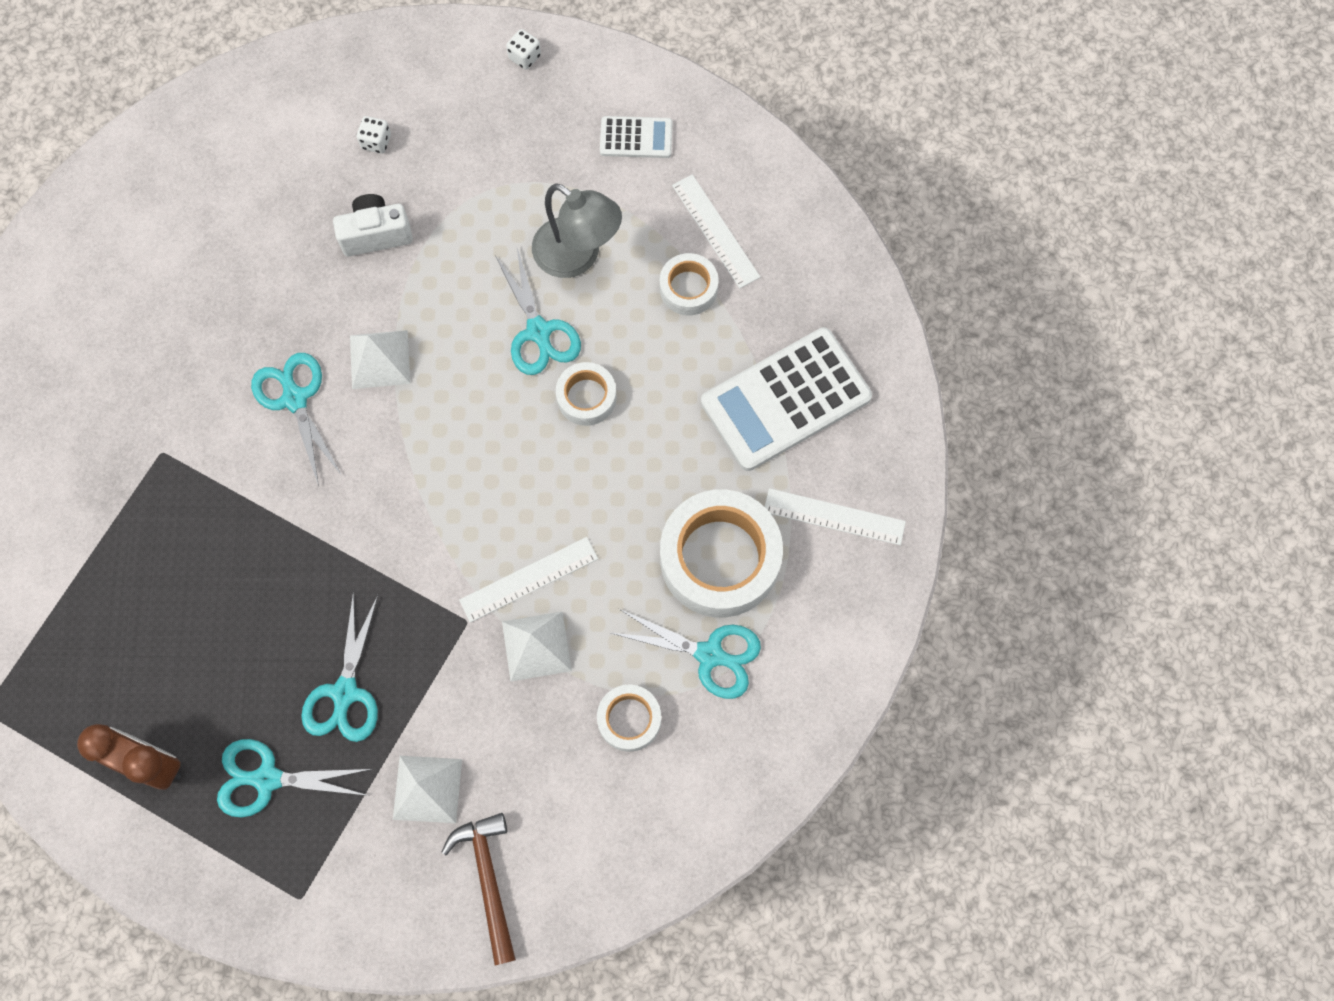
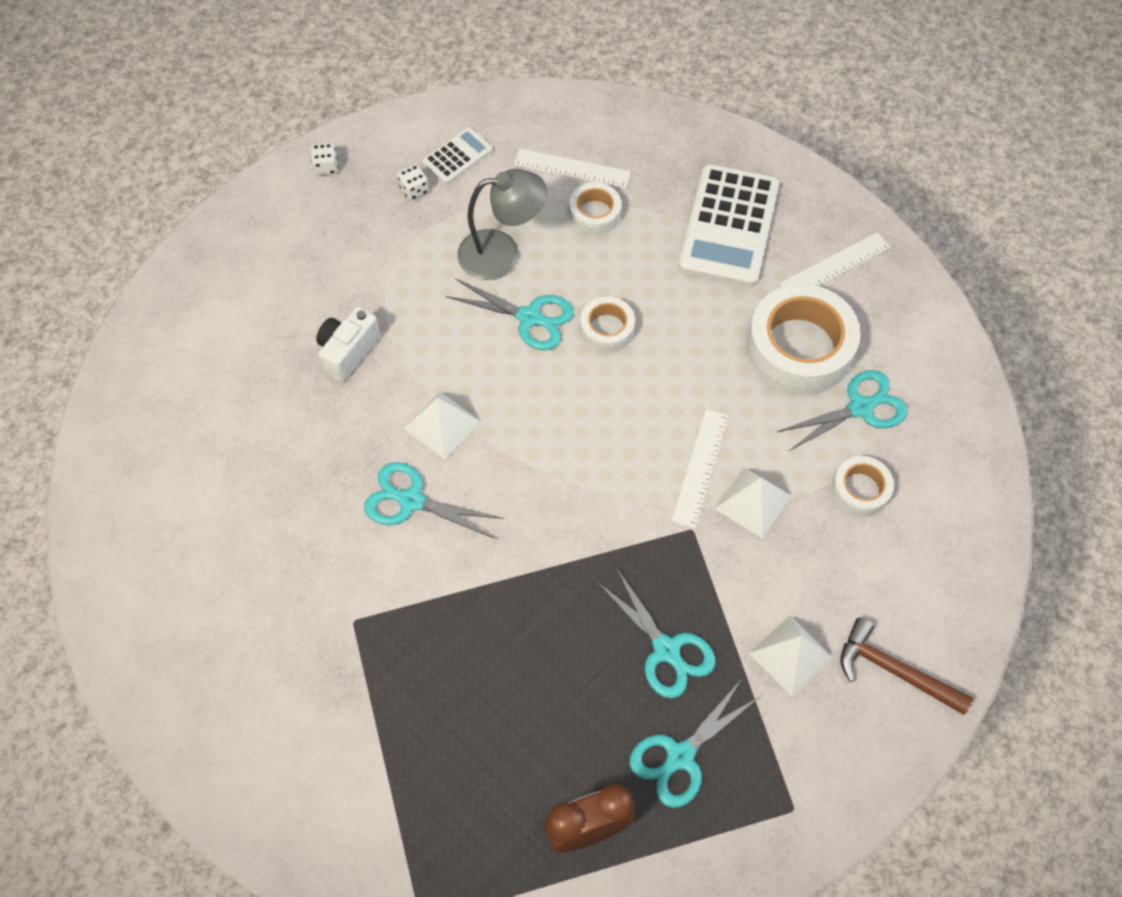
camera: 45 degrees left, 10 degrees down
white dice [357,116,391,154] -> white dice moved to [398,164,429,200]

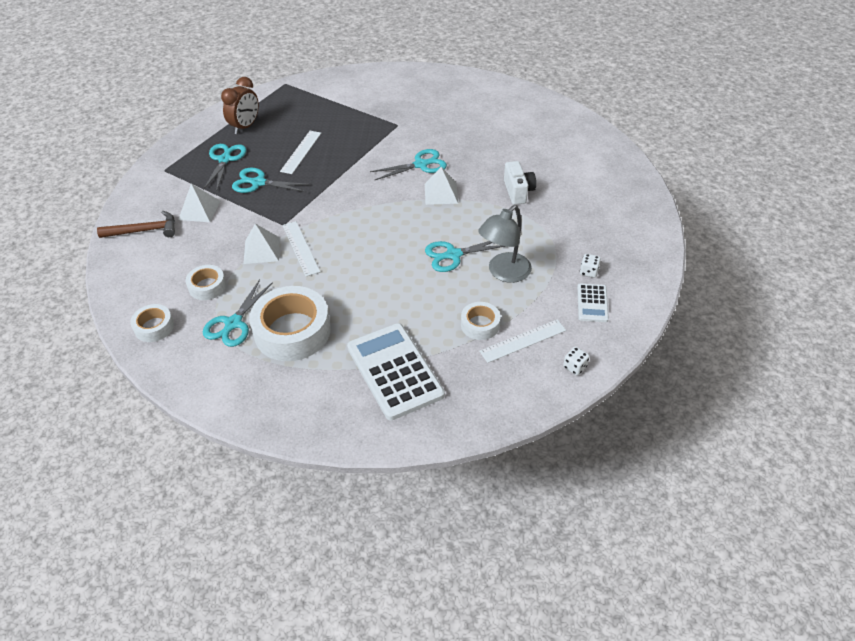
camera: 140 degrees right, 15 degrees down
white dice [311,143,338,175] -> white dice moved to [563,347,590,375]
white tape [580,297,635,353] -> white tape moved to [130,304,174,342]
white ruler [780,232,891,287] -> white ruler moved to [280,131,321,174]

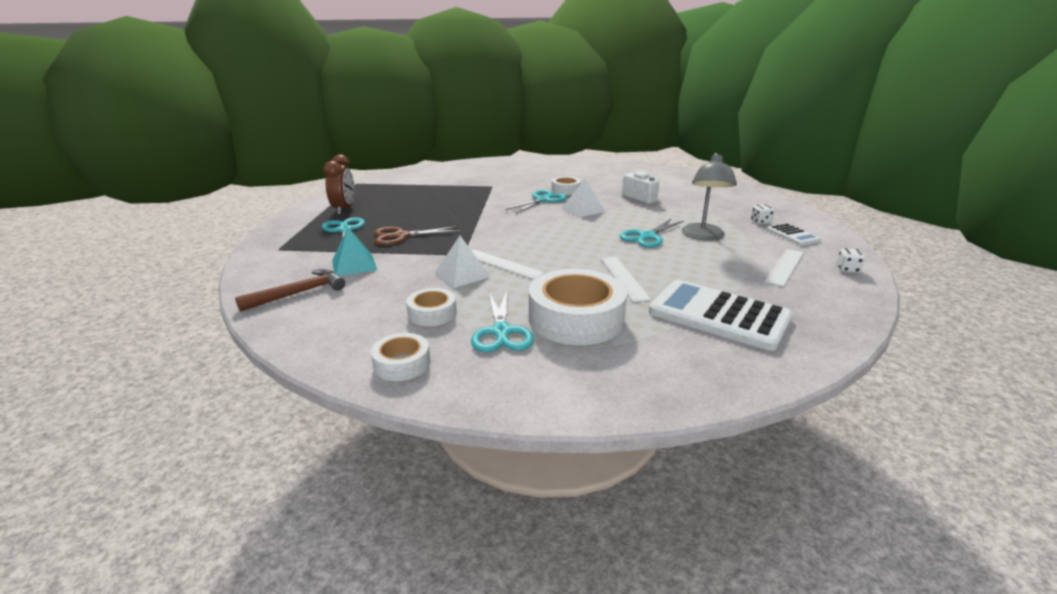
camera: 30 degrees left, 20 degrees down
white pyramid [178,183,220,222] -> turquoise pyramid [332,227,377,276]
turquoise scissors [232,168,311,193] -> brown scissors [374,226,461,246]
white ruler [280,131,321,174] -> white ruler moved to [601,257,651,302]
white tape [461,302,500,340] -> white tape moved to [552,177,581,195]

